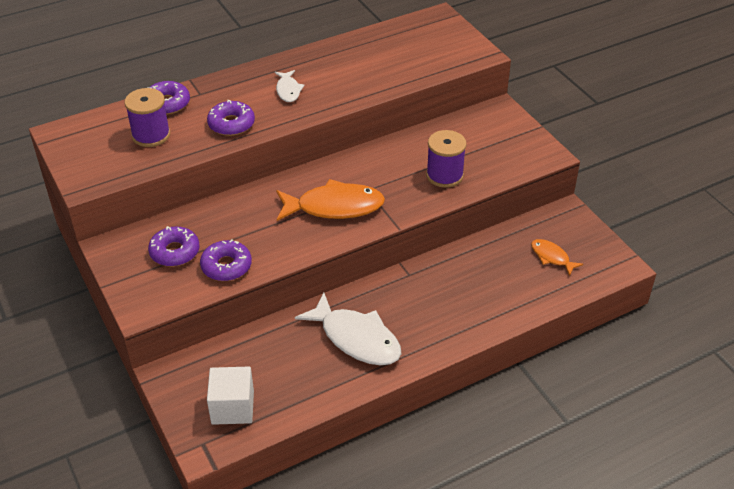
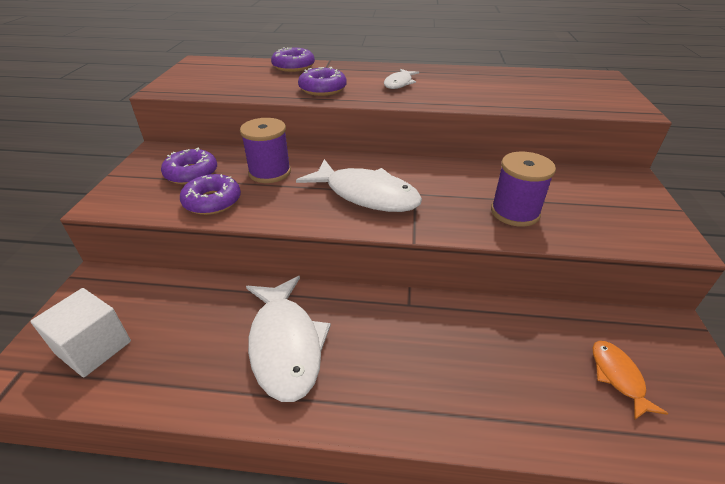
camera: 35 degrees right, 5 degrees down
purple spool [125,88,170,147] -> purple spool moved to [240,118,291,183]
orange fish [276,179,385,221] -> white fish [296,159,422,212]

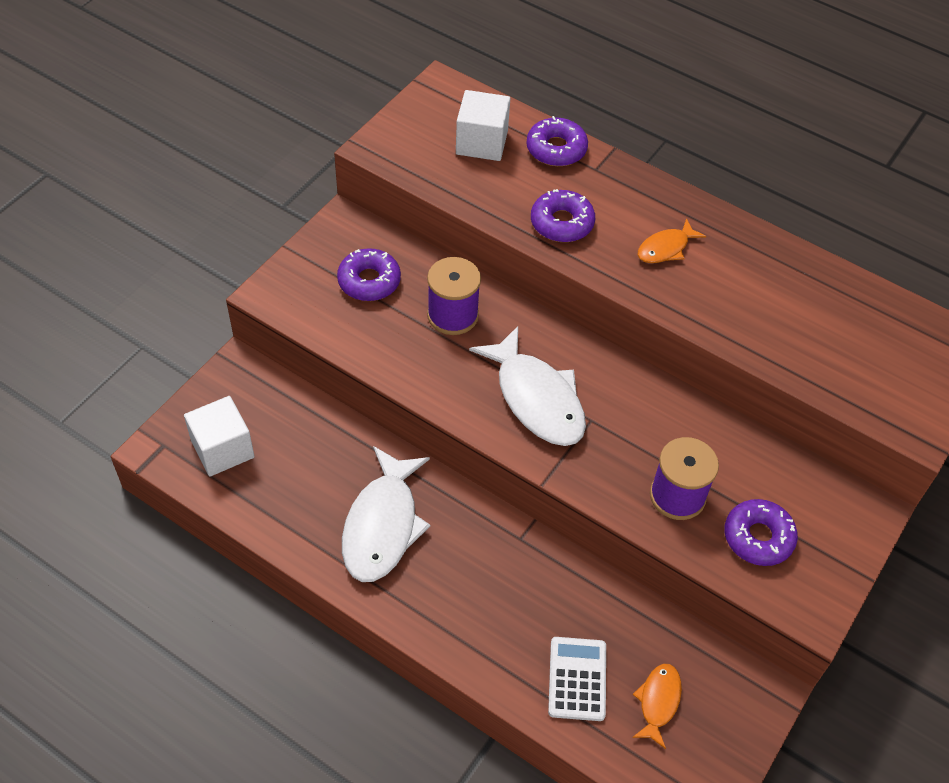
camera: 25 degrees right, 15 degrees up
purple donut [180,174,241,215] -> purple donut moved to [724,499,798,566]
white fish [384,69,419,89] -> orange fish [638,218,706,263]
none -> white cube [456,90,510,161]
none -> white calculator [548,637,606,721]

